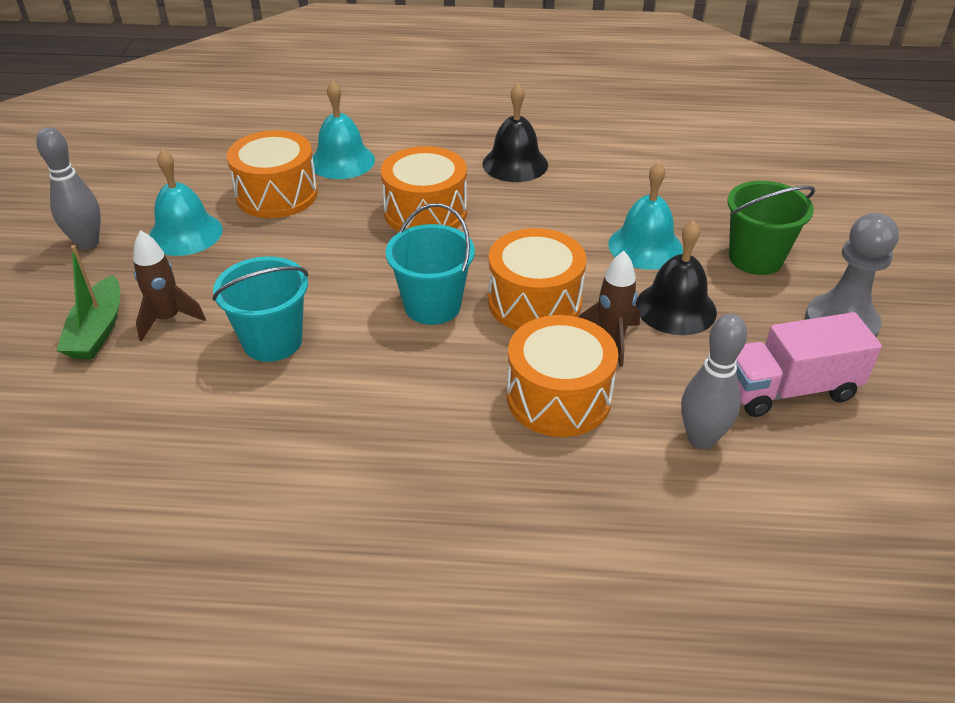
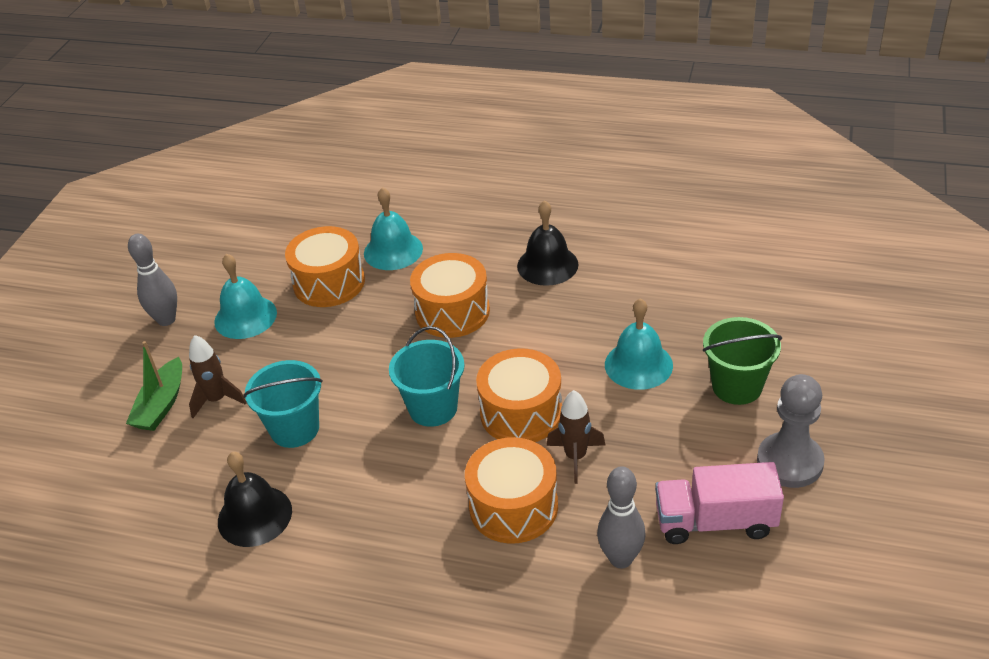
camera: 15 degrees right, 0 degrees up
black bell [636,221,717,335] -> black bell moved to [218,452,292,547]

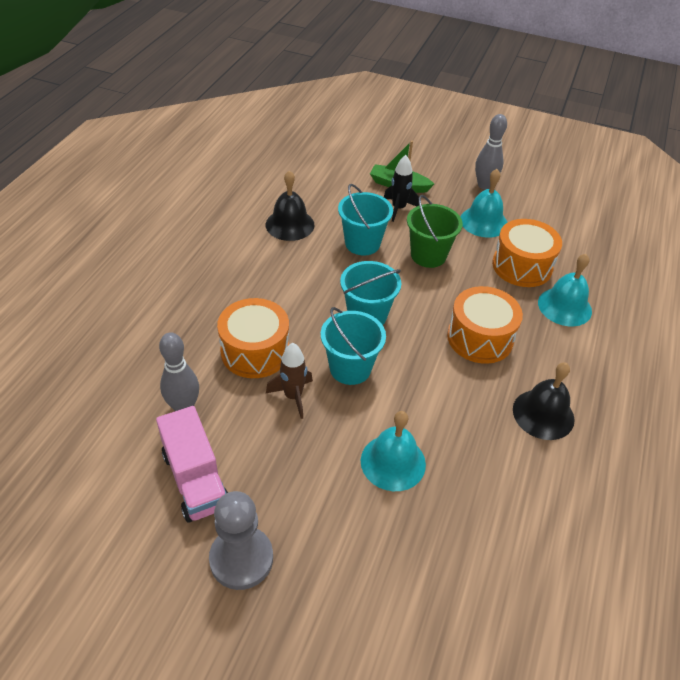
camera: 90 degrees right, 5 degrees up
brown rocket [189,335,247,418] -> black rocket [384,155,419,222]
orange drum [476,348,562,442] -> turquoise bucket [321,307,386,385]
pink truck [655,462,784,544] -> pink truck turned 150 degrees clockwise [156,406,228,522]
green bucket [703,317,782,405] -> green bucket moved to [407,195,463,268]

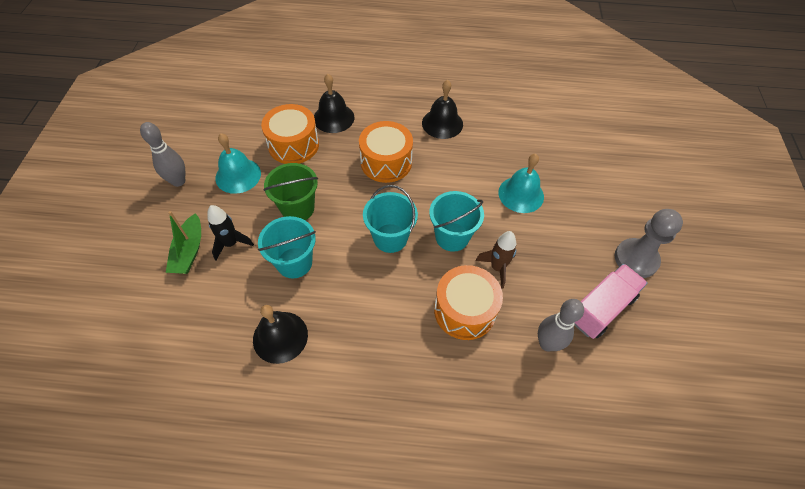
camera: 105 degrees left, 10 degrees up
turquoise bell [538,254,592,326] -> black bell [314,74,354,133]

